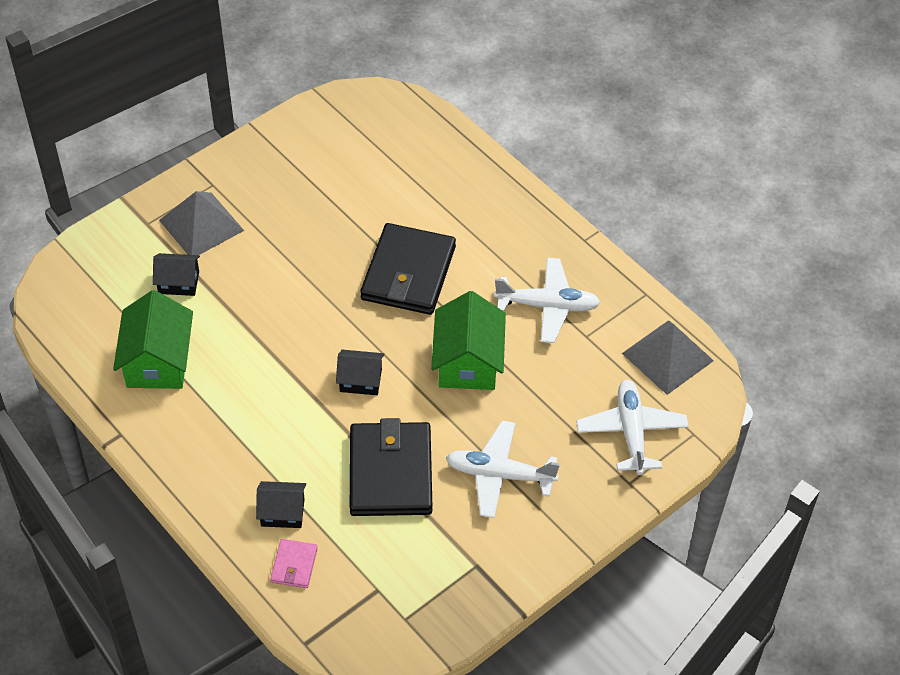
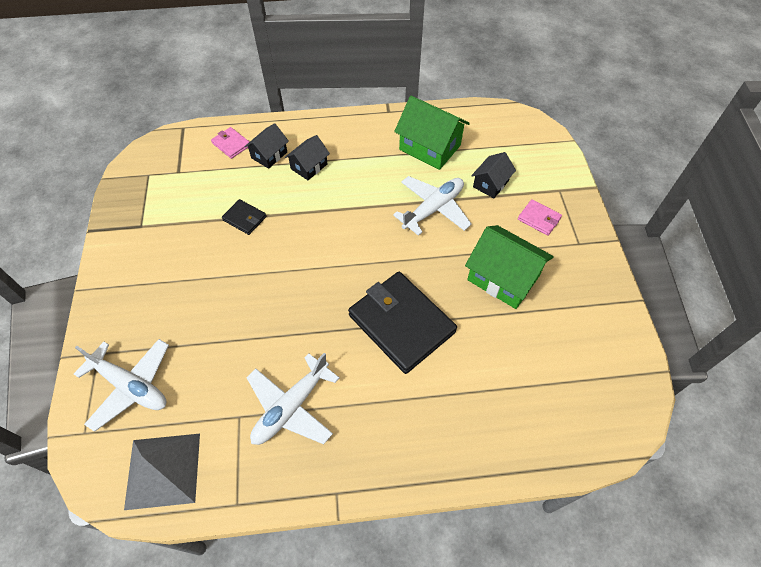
camera: 125 degrees right, 5 degrees up
grey pyramid [159,191,244,255] -> pink wallet [518,199,562,236]
black house [336,350,384,395] -> black house moved to [285,135,330,180]
black wallet [350,418,432,516] -> black wallet [222,199,266,235], size x0.45
green house [431,291,506,390] -> green house moved to [465,225,554,309]
white plane [446,421,560,518] -> white plane moved to [393,176,472,236]

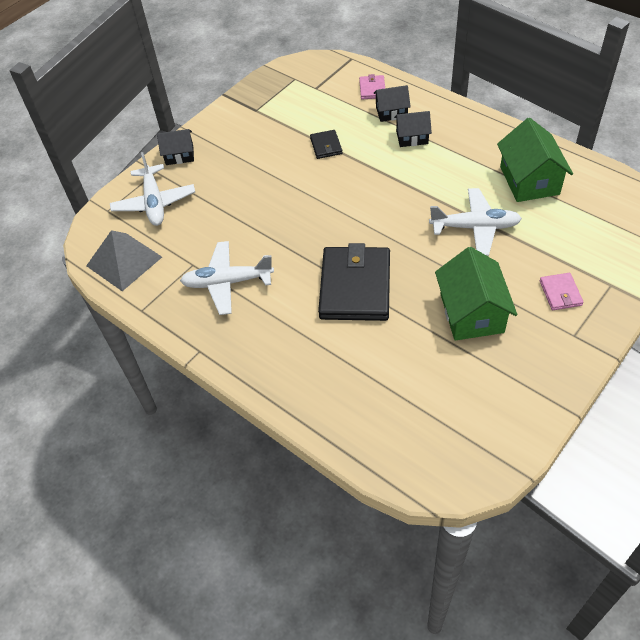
camera: 50 degrees right, 5 degrees down
black house [471,152,516,198] -> black house moved to [157,129,194,165]

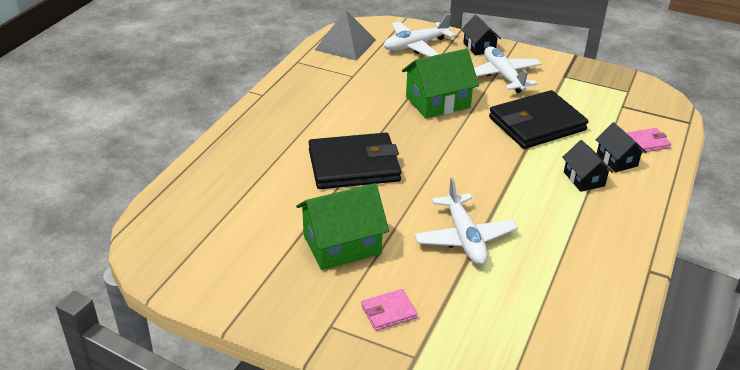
camera: 70 degrees right, 15 degrees down
white plane [180,241,274,315] -> white plane moved to [474,47,542,93]
black wallet [310,130,343,159] -> black wallet [489,90,589,149], size x2.21
green house [497,118,573,202] -> green house moved to [402,49,479,119]

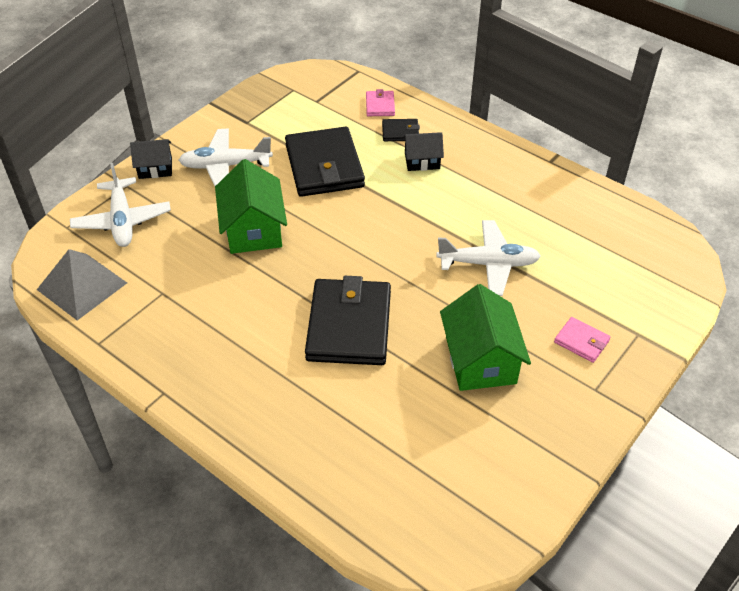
camera: 75 degrees left, 10 degrees up
pink wallet [361,289,418,331] -> pink wallet turned 45 degrees counterclockwise [554,317,610,363]
black house [596,122,646,172] -> black wallet [382,119,420,141]

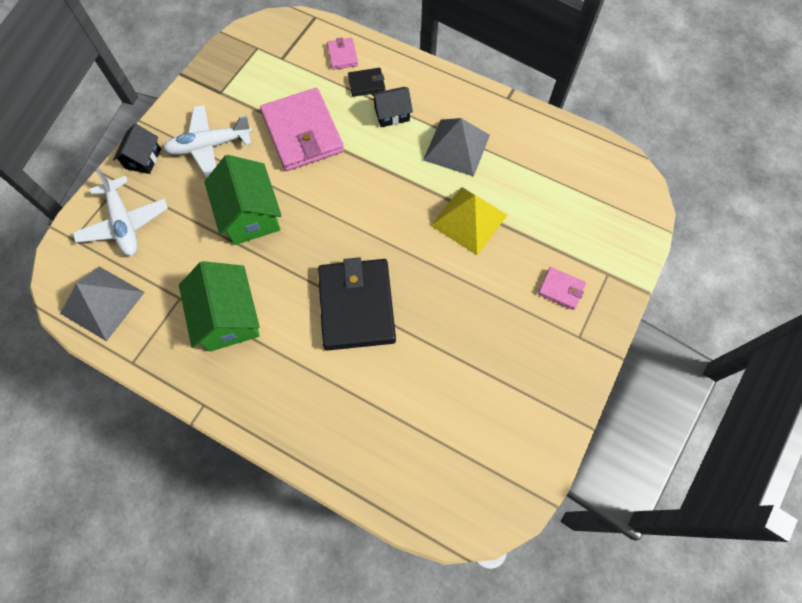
camera: 10 degrees left, 20 degrees up
black house [130,139,172,179] -> black house turned 60 degrees counterclockwise [113,124,161,174]
black wallet [285,127,365,197] -> pink wallet [260,88,344,171]
white plane [437,220,541,296] -> yellow pyramid [430,187,508,255]
green house [440,284,531,391] -> green house moved to [179,261,260,352]
none -> grey pyramid [423,118,490,177]

